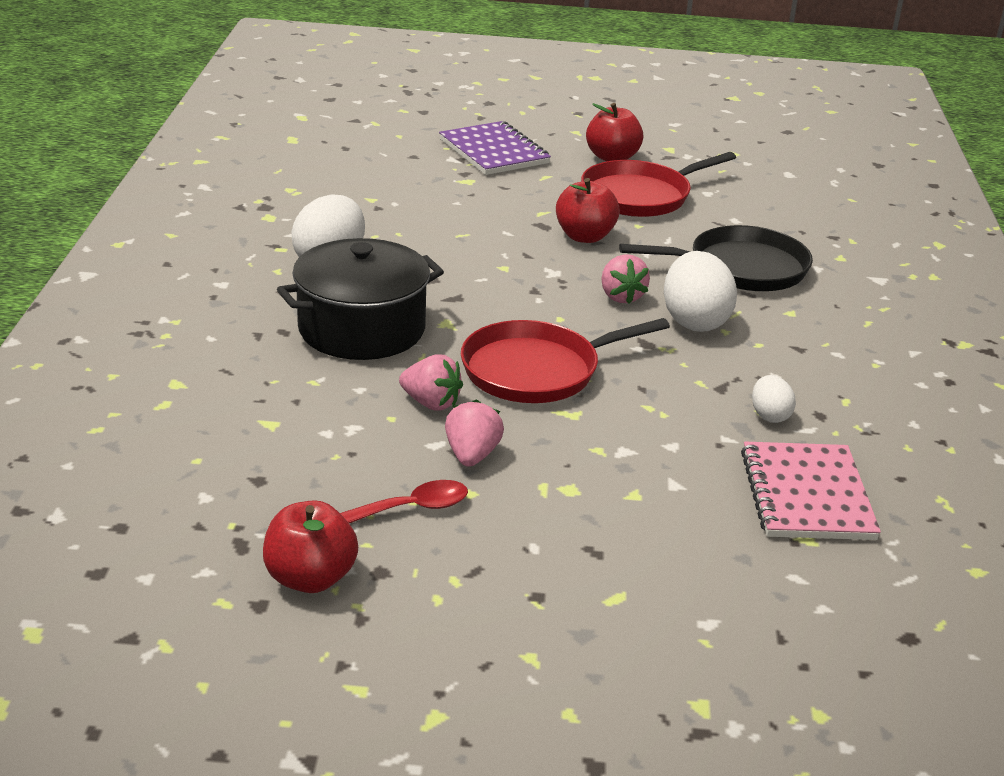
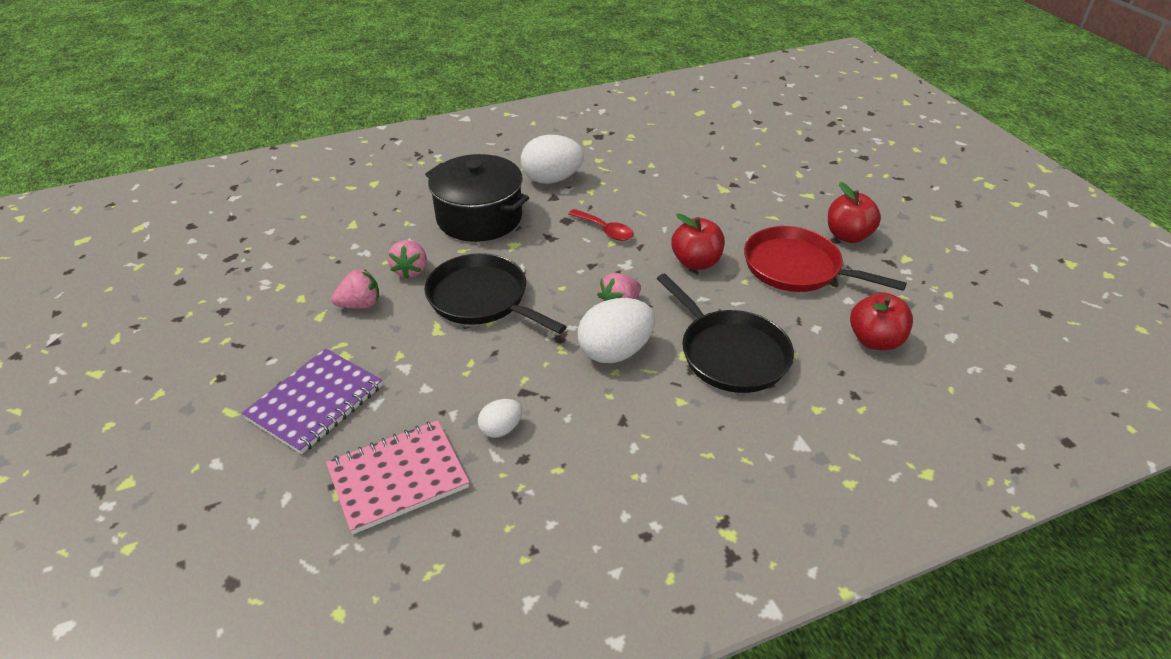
camera: 65 degrees right, 10 degrees up
red apple [263,500,358,593] -> red apple moved to [850,293,913,350]
red spoon [340,480,468,523] -> red spoon moved to [568,209,634,241]
purple notebook [439,121,551,175] -> purple notebook moved to [242,348,382,454]
red pan [461,318,670,403] -> black pan [424,253,566,334]

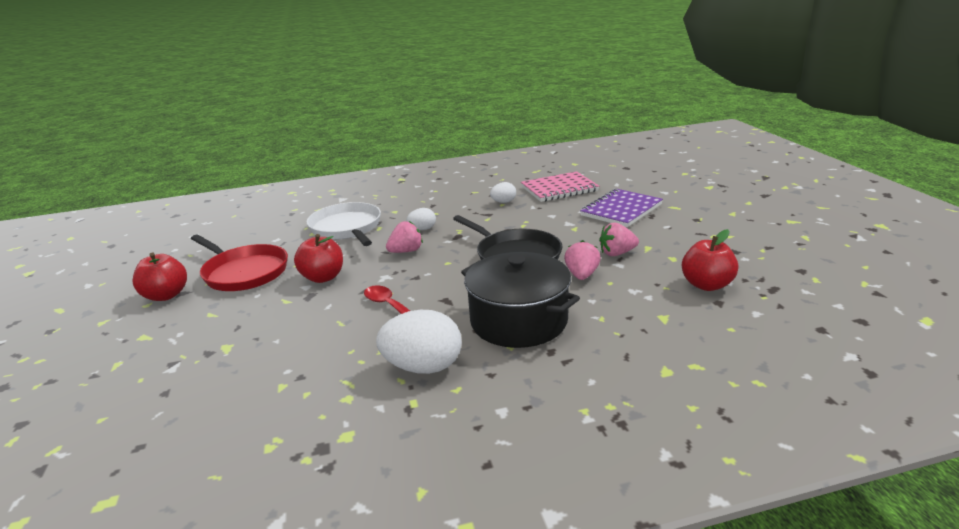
camera: 170 degrees left, 15 degrees down
white egg [577,298,655,363] -> white egg [406,208,436,230], size x0.53
black pan [657,274,794,393] -> white pan [307,202,381,246]
red apple [850,293,913,350] -> red apple moved to [682,229,738,291]

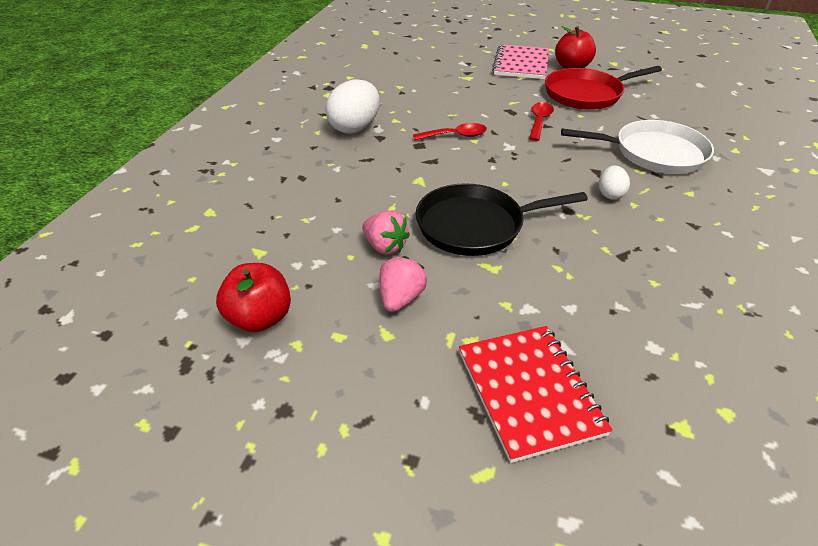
camera: 120 degrees right, 15 degrees up
red apple [294,234,343,283] -> red spoon [529,102,554,141]
pink strawberry [386,221,423,253] -> none
black pot [461,252,580,348] -> none
white egg [490,182,516,203] -> none
pink notebook [521,171,599,202] -> pink notebook moved to [492,44,549,79]
purple notebook [580,189,663,227] -> red notebook [459,326,612,463]

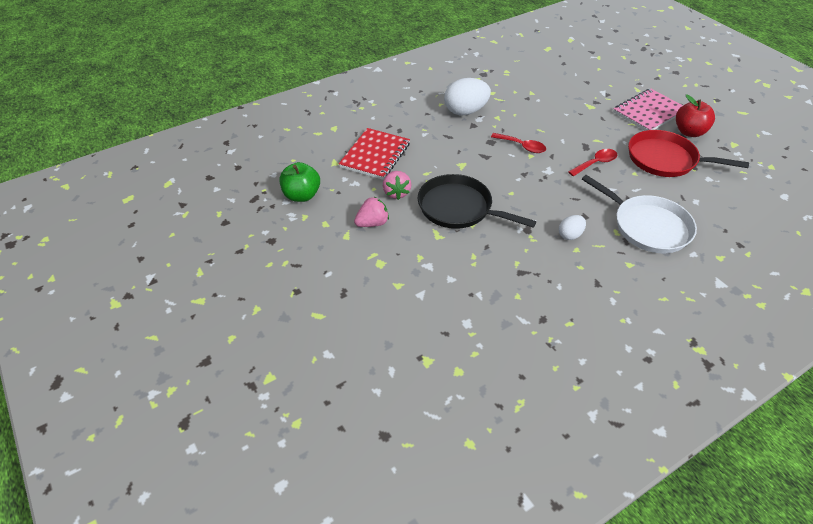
camera: 40 degrees right, 5 degrees up
red apple [216,263,291,332] -> green apple [279,162,320,202]
red notebook [459,326,612,463] -> red notebook moved to [339,128,410,180]

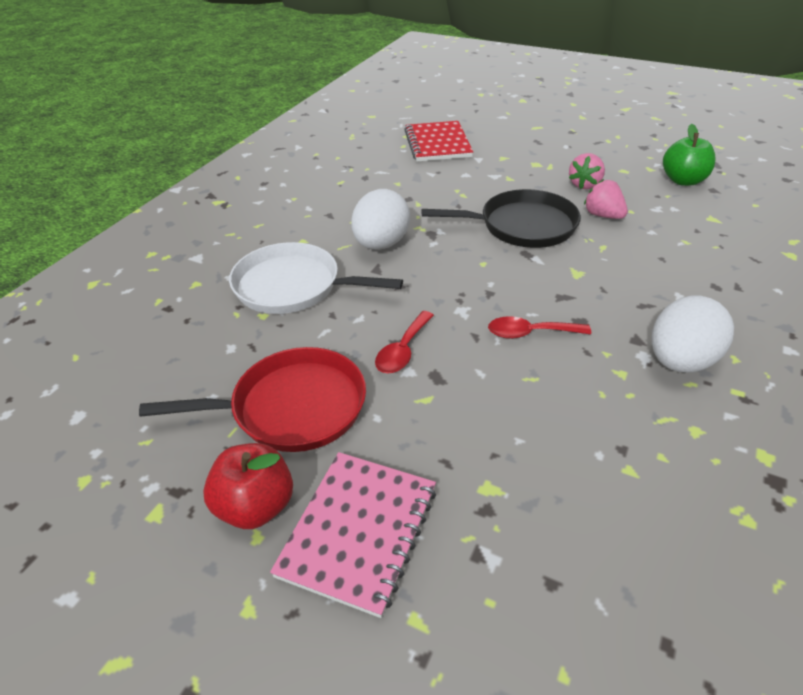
camera: 150 degrees right, 5 degrees down
red notebook [339,128,410,180] -> red notebook moved to [404,121,473,162]
white egg [559,215,586,240] -> white egg [351,189,410,250], size x1.90

